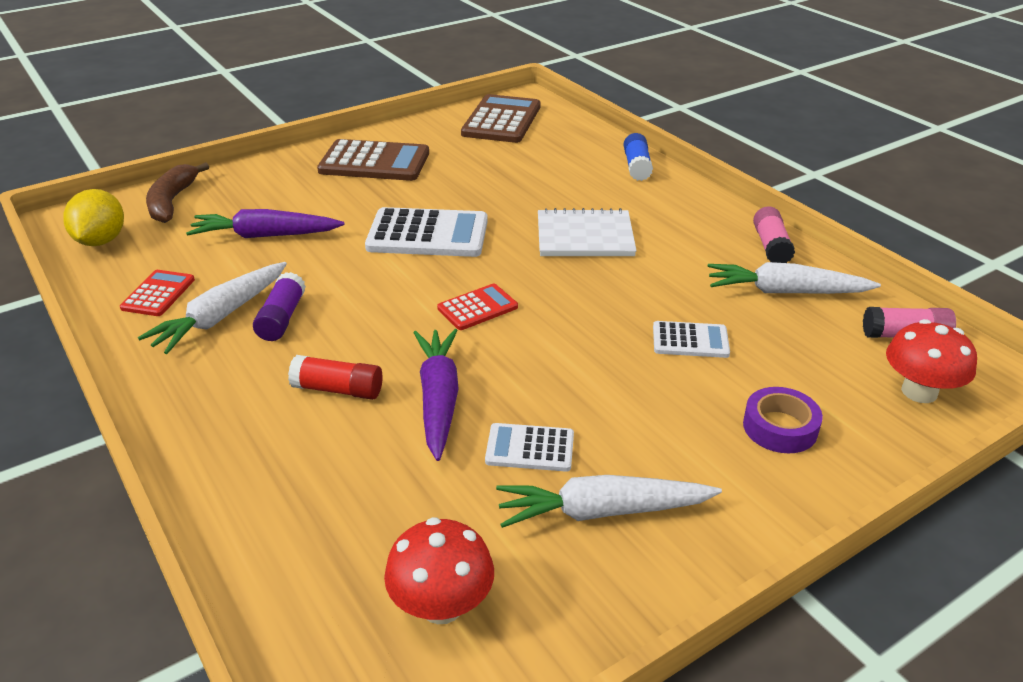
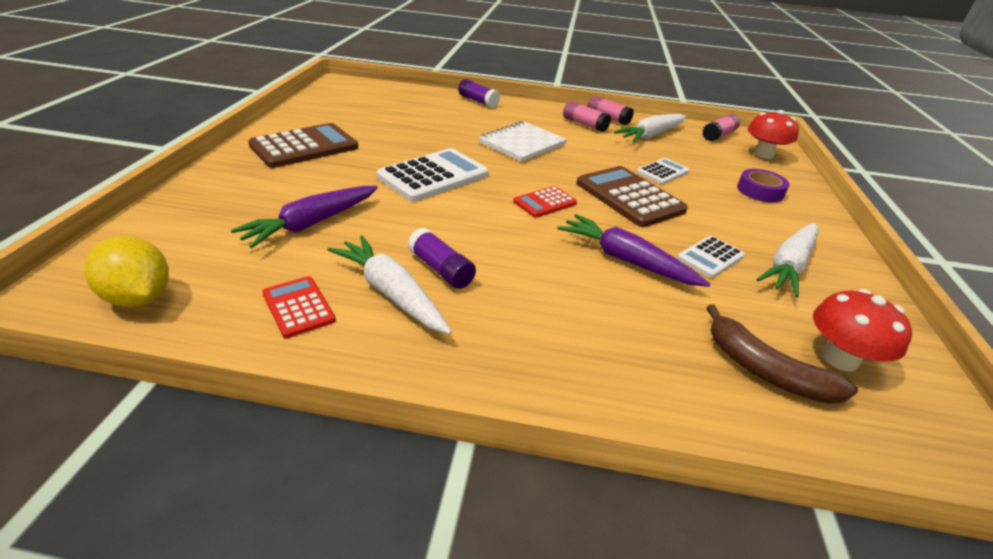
camera: 50 degrees left, 0 degrees up
white carrot [138,262,287,354] -> white carrot turned 150 degrees clockwise [327,235,452,334]
brown banana [146,162,209,223] -> brown banana moved to [706,304,858,404]
red glue stick [288,355,383,400] -> none
red calculator [437,284,518,330] -> red calculator turned 135 degrees counterclockwise [513,186,577,218]
brown calculator [461,94,540,143] -> brown calculator moved to [576,166,688,227]
blue glue stick [624,133,653,181] -> purple glue stick [458,79,500,108]
none -> pink glue stick [563,101,611,132]

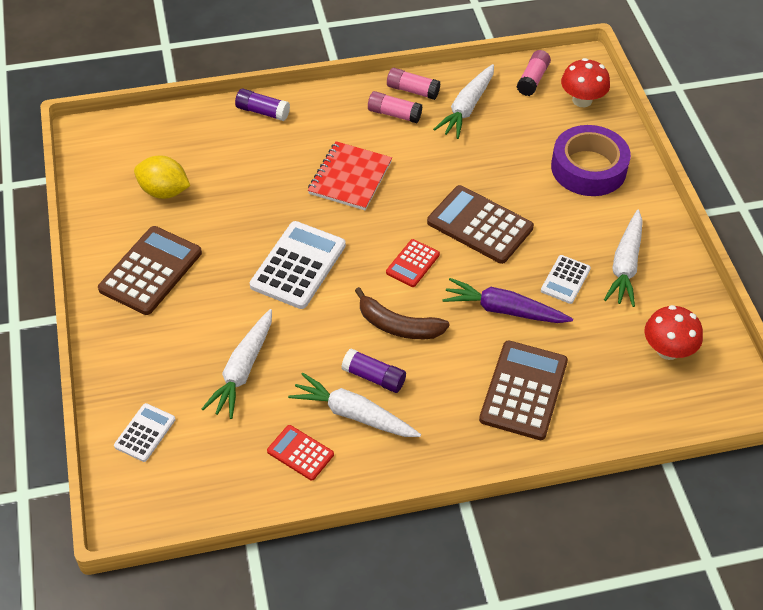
camera: 20 degrees left, 15 degrees up
yellow lemon [84,236,169,307] -> yellow lemon moved to [134,155,190,199]
purple carrot [231,186,378,248] -> white carrot [202,309,272,419]
white notebook [479,121,567,162] -> red notebook [308,141,392,210]
white calculator [637,158,690,184] -> white calculator moved to [114,403,176,462]
brown banana [706,304,858,404] -> brown banana moved to [355,287,450,339]
purple tape [737,169,789,202] -> purple tape [551,125,631,196], size x1.76
none -> brown calculator [479,340,568,440]

